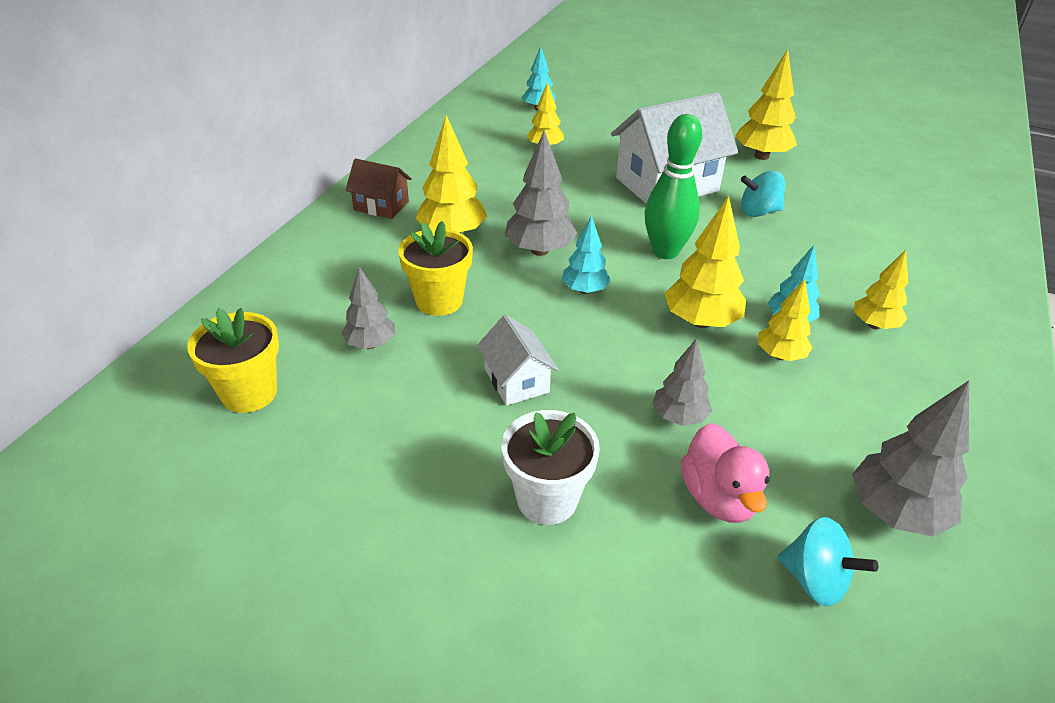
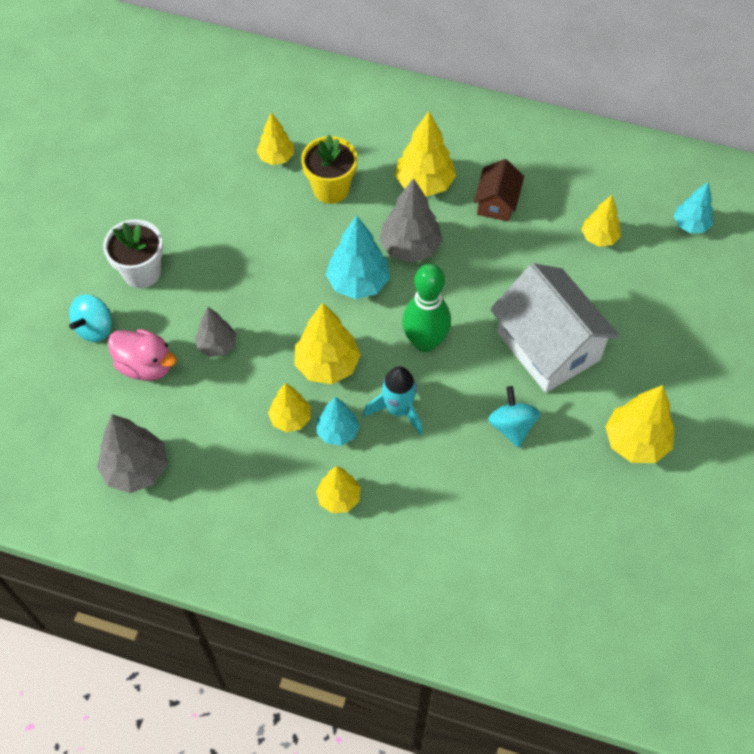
camera: 85 degrees right, 20 degrees up
yellow flower pot [187,308,279,413] -> none
grey tree [341,266,395,349] -> yellow tree [257,112,294,165]
brown house [345,158,412,219] -> brown house moved to [474,159,524,222]
white house [477,315,559,405] -> none
turquoise tree [562,215,611,294] -> turquoise tree [326,215,390,299], size x1.57
pink duck [681,423,770,523] -> pink duck turned 135 degrees counterclockwise [108,329,177,381]
turquoise spinning top [778,517,878,606] -> turquoise spinning top moved to [69,294,112,342]
none -> turquoise rocket [363,366,423,435]

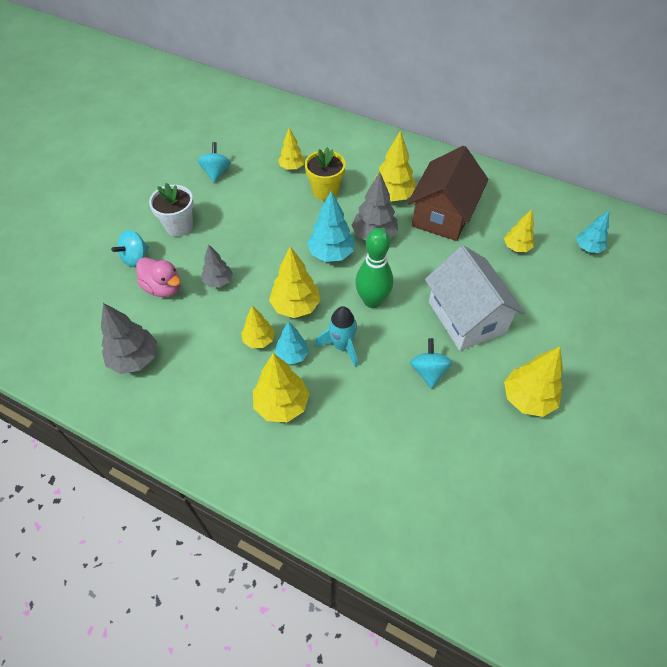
camera: 10 degrees right, 5 degrees down
yellow tree [316,466,361,513] -> yellow tree [253,353,309,422], size x1.57
brown house [474,159,524,222] -> brown house [408,146,489,241], size x1.96
none -> turquoise spinning top [198,142,231,183]

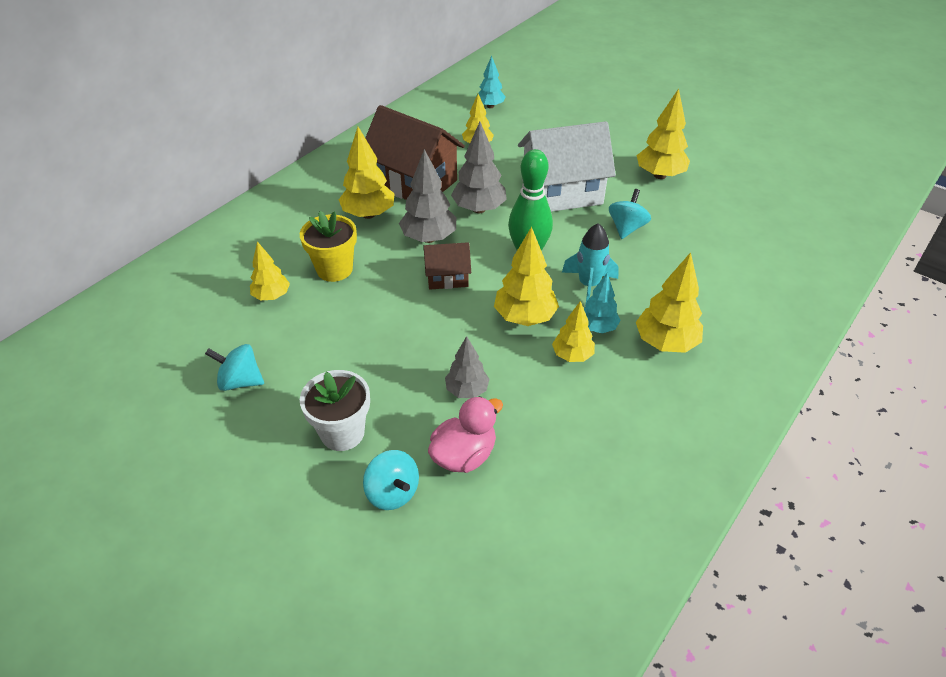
camera: 80 degrees left, 10 degrees down
grey tree [101,303,157,374] -> grey tree moved to [451,122,507,213]
turquoise tree [307,191,355,262] -> brown house [423,242,471,289]
turquoise spinning top [410,338,453,389] -> turquoise spinning top turned 105 degrees clockwise [609,189,651,239]

